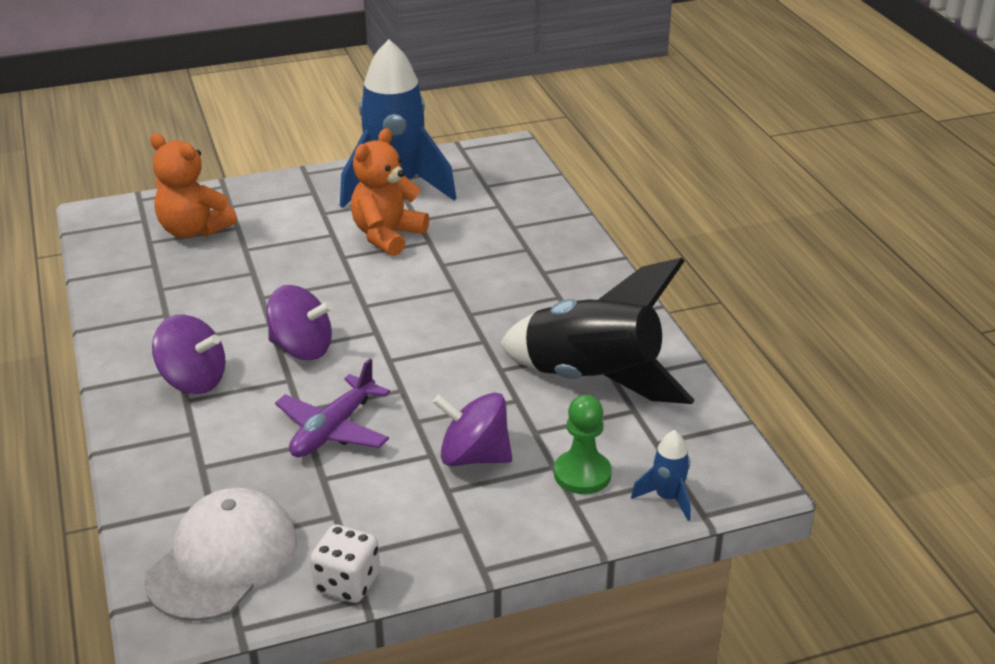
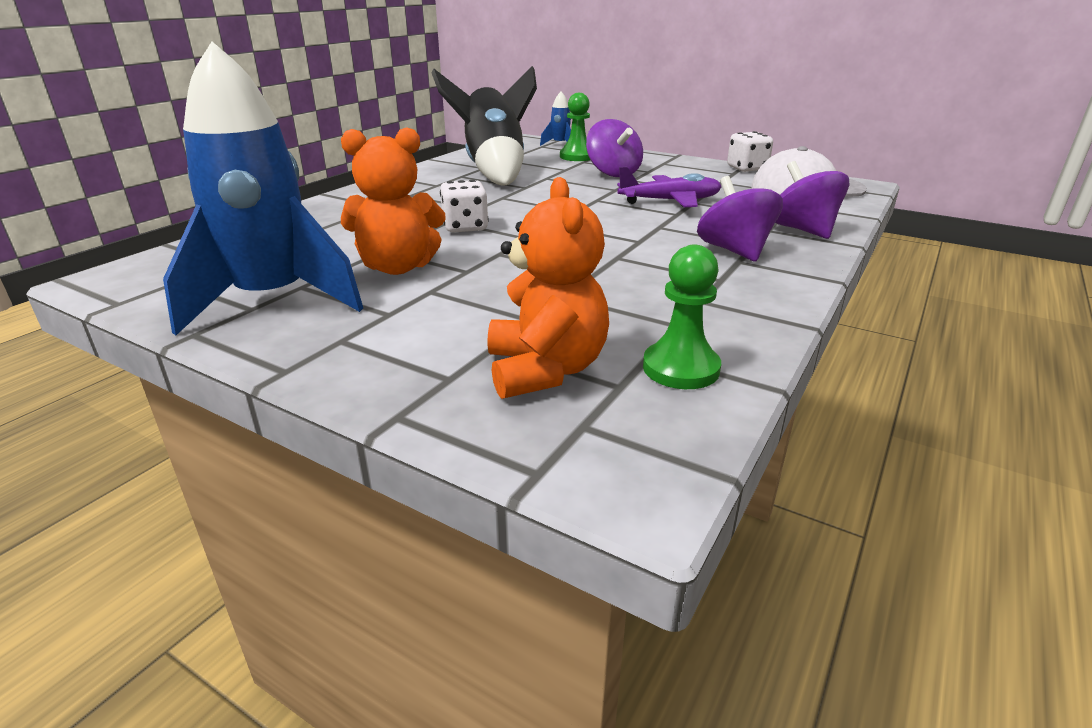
camera: 130 degrees left, 5 degrees down
purple spinning top [267,285,333,360] -> purple spinning top moved to [775,161,850,239]
none -> white dice [440,180,489,233]
none -> green pawn [643,245,721,389]

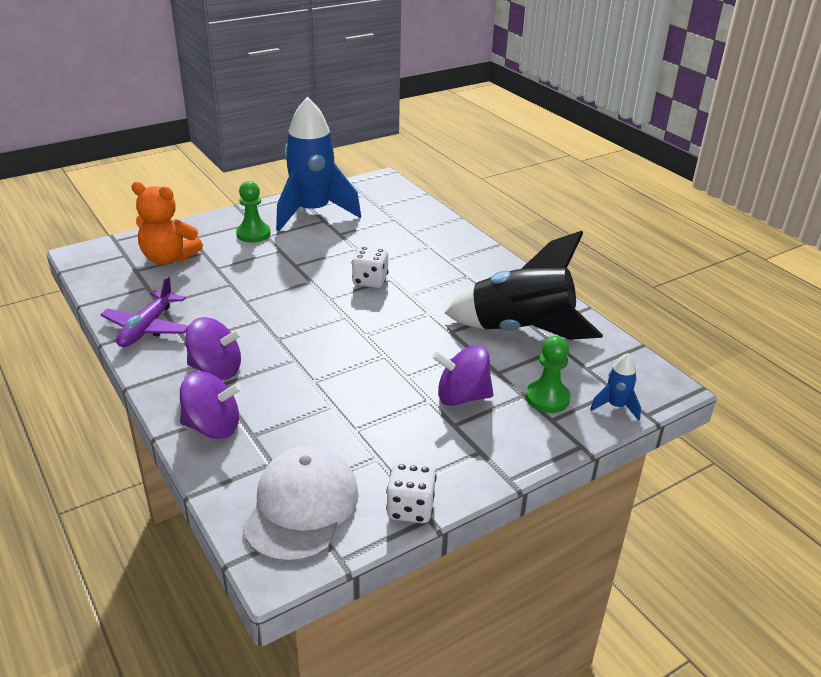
camera: 115 degrees right, 5 degrees up
orange teddy bear [341,127,446,275] -> none
purple plane [617,167,722,207] -> purple plane moved to [100,276,189,347]
green pawn [643,245,721,389] -> green pawn moved to [236,181,271,243]

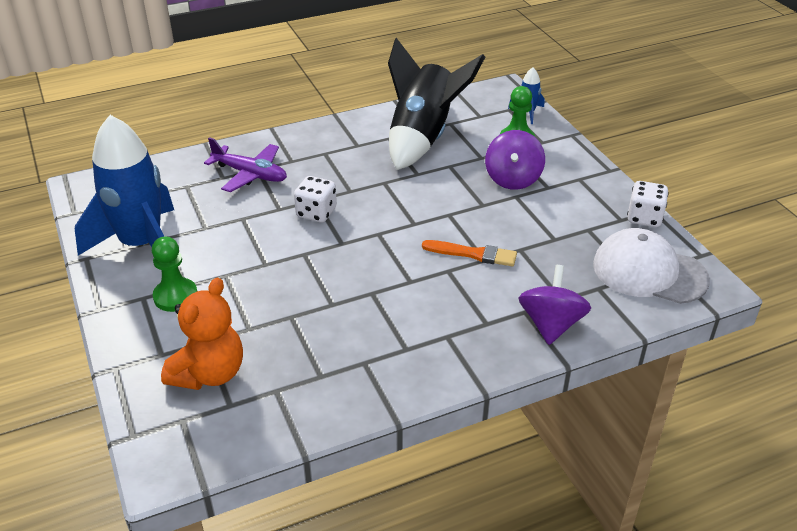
camera: 80 degrees left, 5 degrees up
purple plane [100,276,189,347] -> purple plane moved to [204,137,287,192]
purple spinning top [185,317,242,380] -> none
none -> orange brush [422,240,517,266]

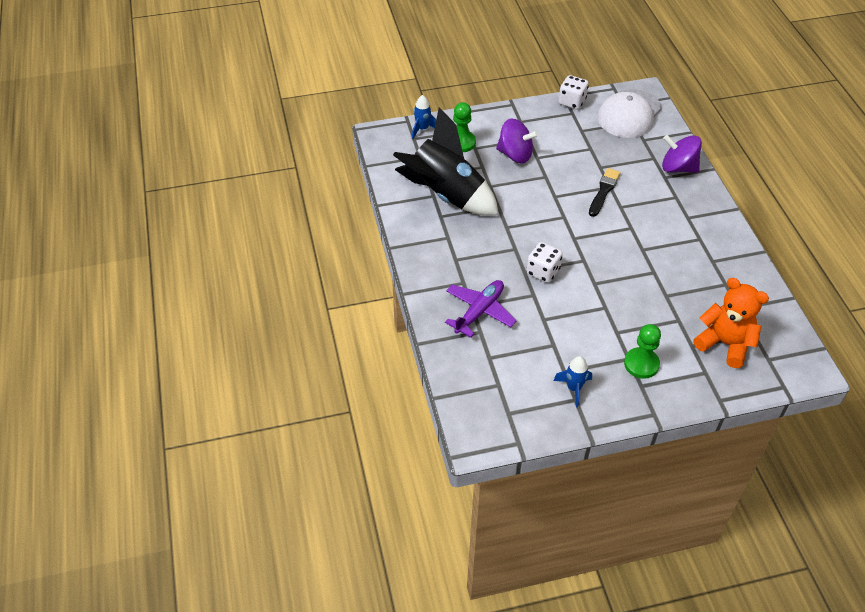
camera: 80 degrees left, 10 degrees up
blue rocket [75,115,174,256] -> blue rocket [553,356,592,407], size x0.41
orange brush [422,240,517,266] -> black brush [589,168,621,217]

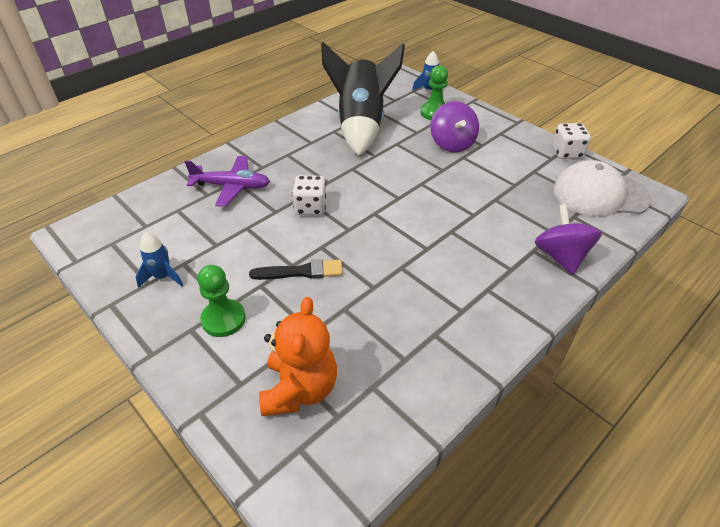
camera: 60 degrees right, 5 degrees down
black brush [589,168,621,217] -> black brush moved to [249,259,343,280]

